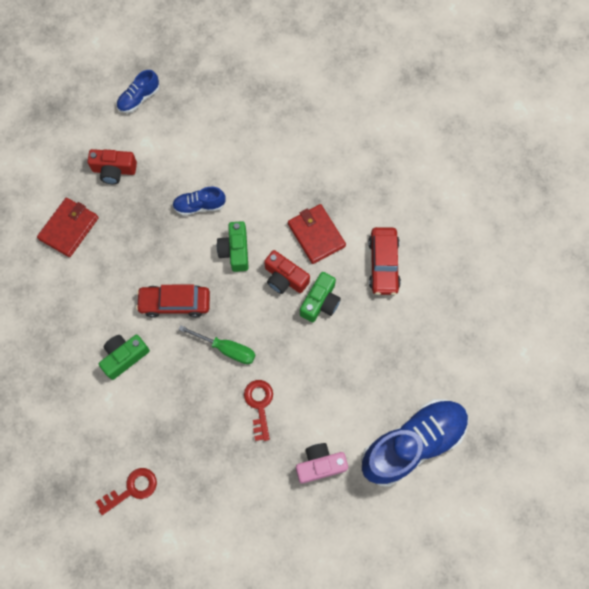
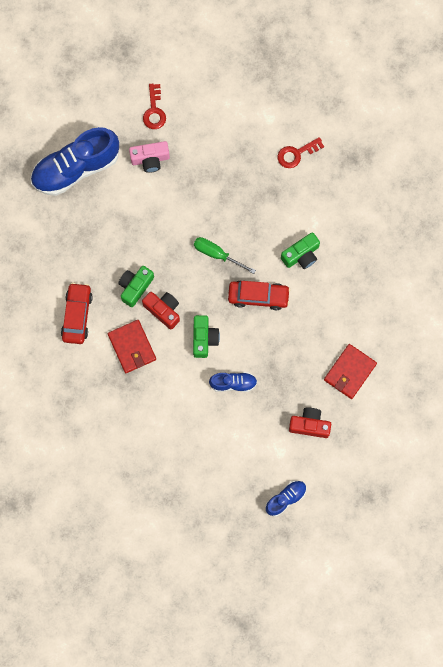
camera: 175 degrees left, 5 degrees up
red key [244,380,273,441] -> red key moved to [143,84,166,129]

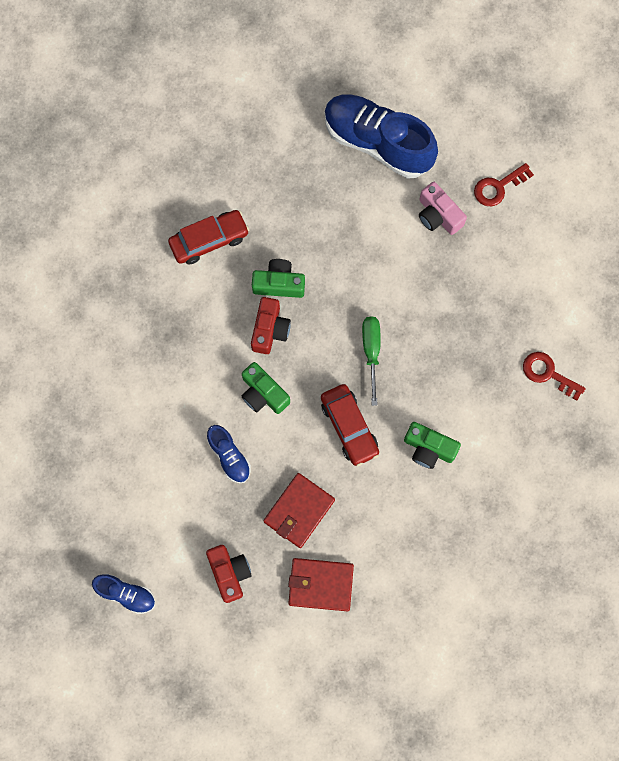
camera: 60 degrees right, 0 degrees up
red wallet [108,320,156,373] -> red wallet moved to [263,473,335,548]
green camera [193,315,220,358] -> green camera turned 75 degrees clockwise [242,362,290,414]

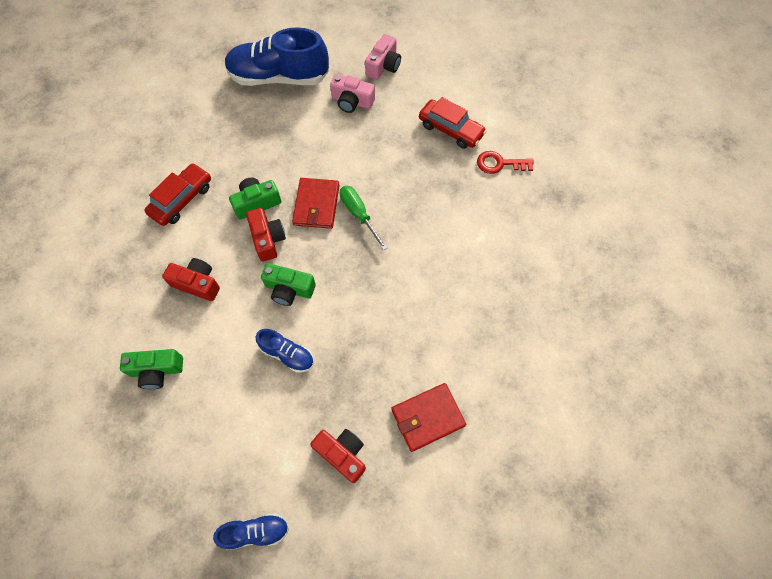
camera: 30 degrees left, 10 degrees down
red wallet [263,473,335,548] -> red wallet moved to [292,178,339,229]
red car [321,384,379,467] -> red car moved to [419,97,487,149]
green camera [404,422,461,469] -> green camera moved to [120,349,183,389]
red key [474,163,534,206] -> pink camera [365,34,401,80]
none -> red camera [162,258,220,301]

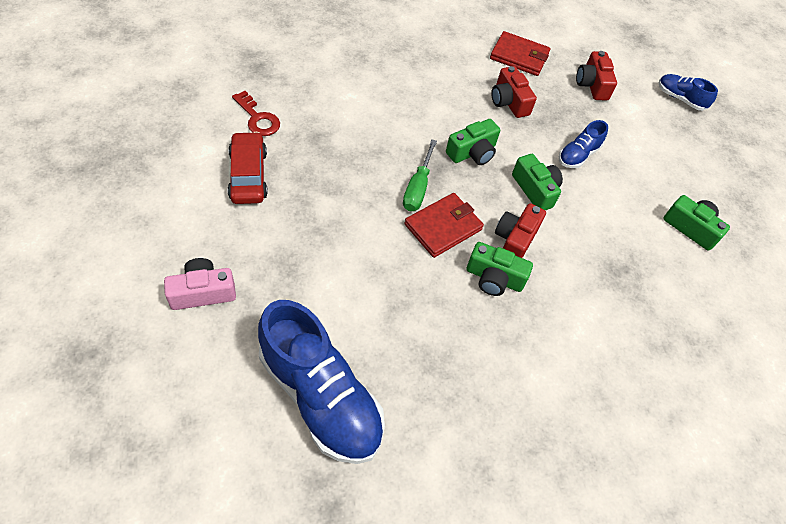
camera: 140 degrees left, 10 degrees down
red car [144,163,211,226] -> none
red camera [162,258,220,301] -> red camera moved to [491,66,537,118]
blue shoe [256,329,314,372] -> blue shoe turned 120 degrees counterclockwise [559,120,608,168]
pink camera [330,74,375,113] -> none
none -> green camera [446,119,500,165]

